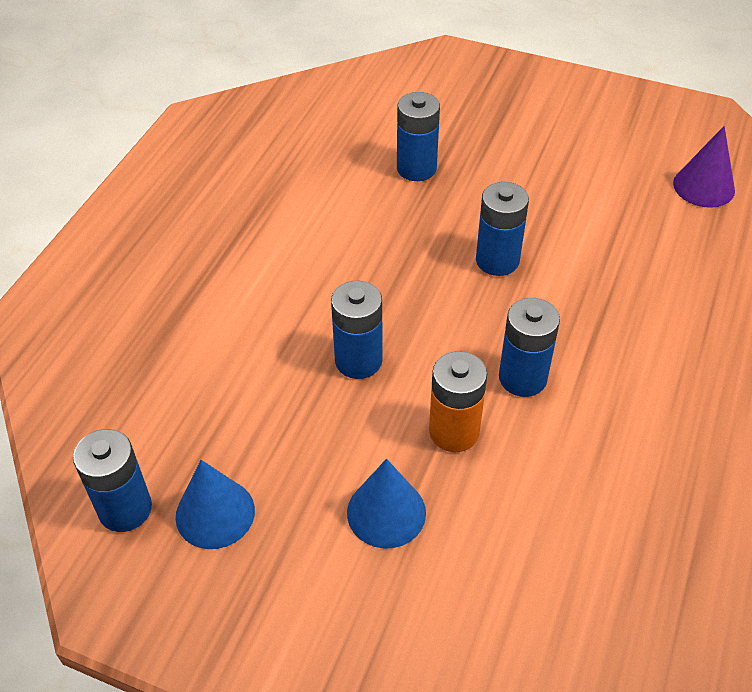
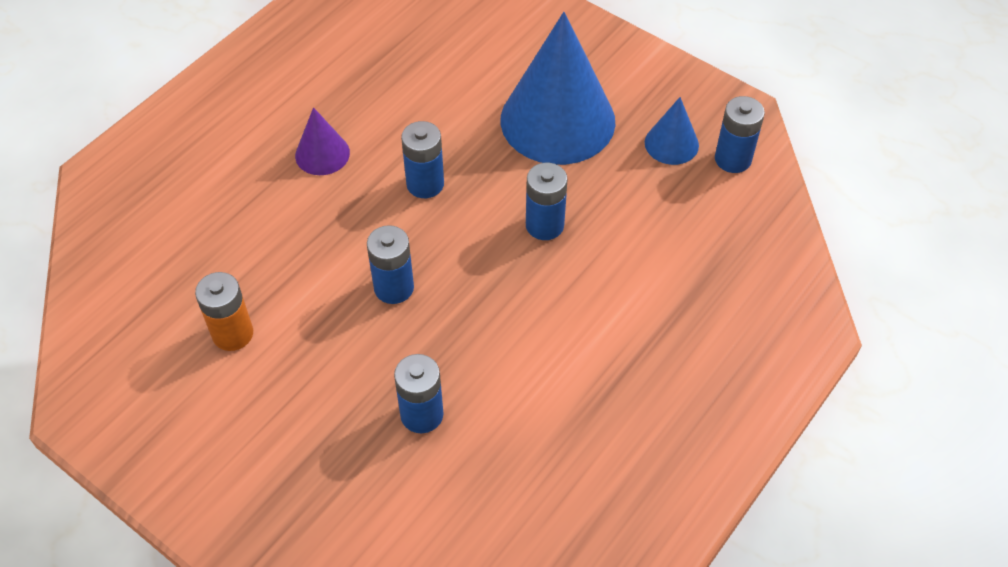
camera: 165 degrees left, 5 degrees up
blue cone [347,459,426,548] -> blue cone [501,12,616,165], size x2.16
orange battery [429,351,487,452] -> orange battery moved to [195,272,253,351]
purple cone [673,126,735,208] -> purple cone moved to [295,107,350,175]

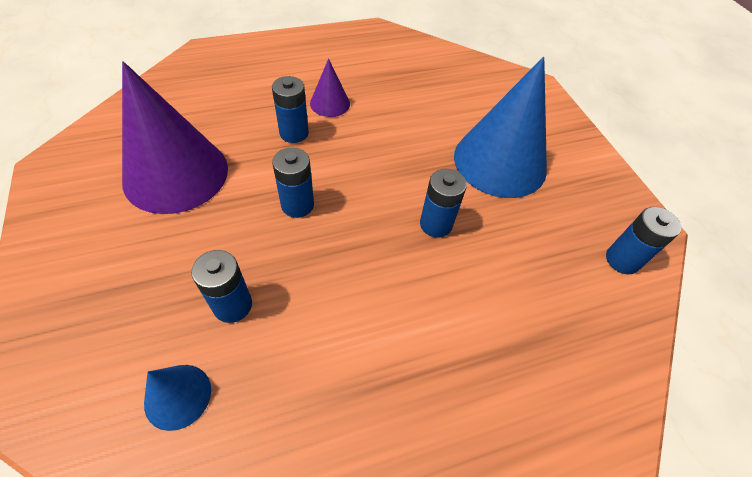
camera: 30 degrees right, 0 degrees up
orange battery [195,272,253,351] -> purple cone [122,61,228,214]
blue battery [401,121,444,198] -> blue battery moved to [272,76,309,143]
blue cone [645,97,699,165] -> blue cone moved to [144,365,211,431]

